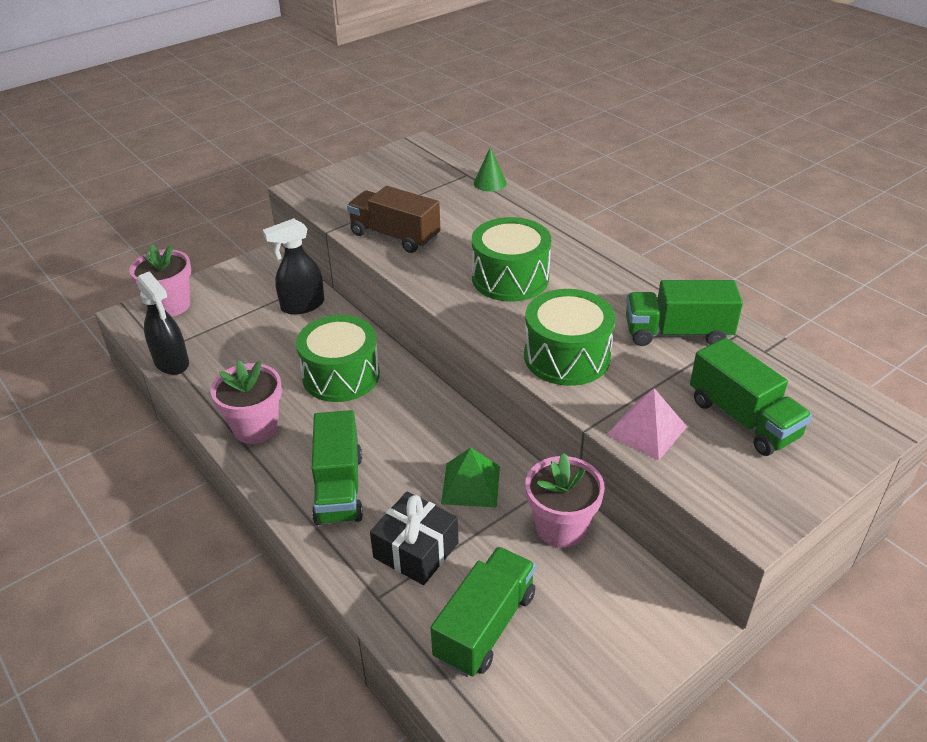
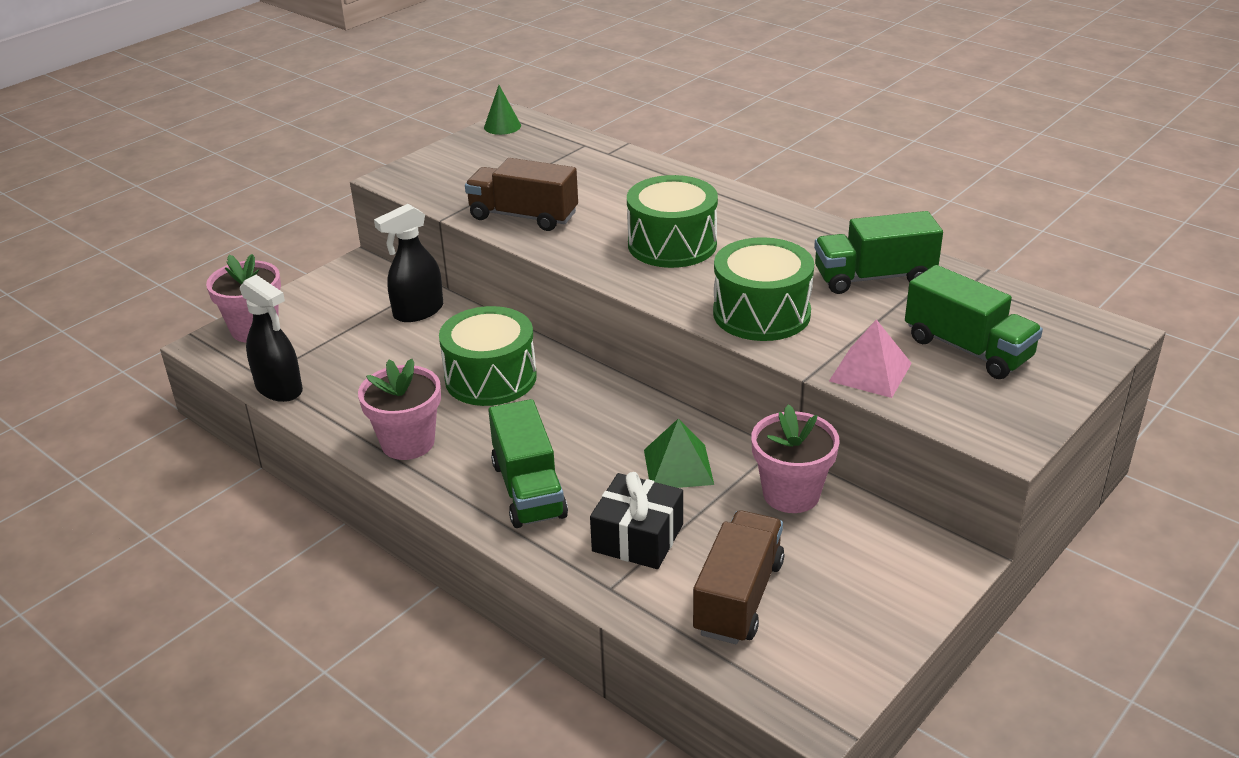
camera: 10 degrees left, 5 degrees down
green truck [430,547,536,677] -> brown truck [693,510,784,644]
green cone [474,147,507,192] -> green cone moved to [484,85,521,135]

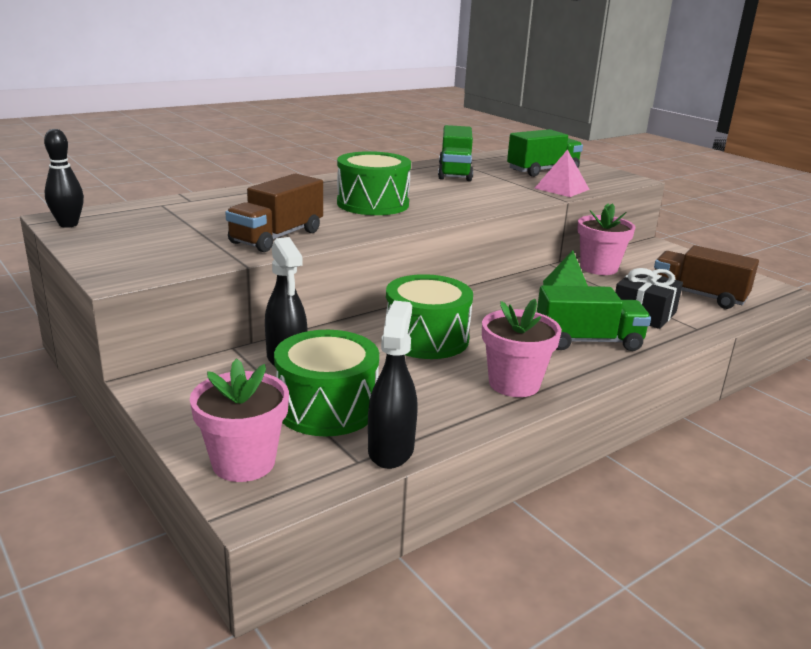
camera: 80 degrees left, 10 degrees down
black spray bottle [240,275,303,402] -> black spray bottle turned 45 degrees counterclockwise [368,301,418,469]
green cone [484,85,521,135] -> black bowling pin [44,129,84,228]
green drum [713,237,814,341] -> green drum moved to [274,330,379,436]

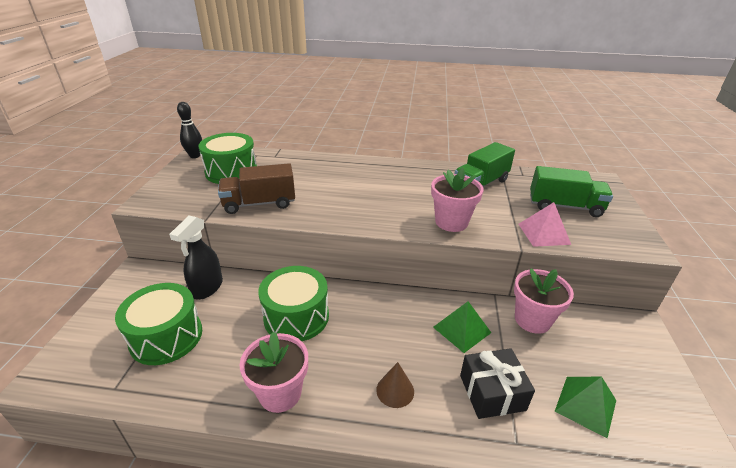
camera: 45 degrees right, 10 degrees up
pink flower pot [190,358,289,482] -> pink flower pot moved to [431,167,484,232]
green drum [337,151,411,215] -> green drum moved to [198,133,257,184]
black spray bottle [368,301,418,469] -> none
green truck [537,285,651,351] -> brown cone [376,362,414,408]
brown truck [654,245,759,309] -> green pyramid [555,377,616,438]

